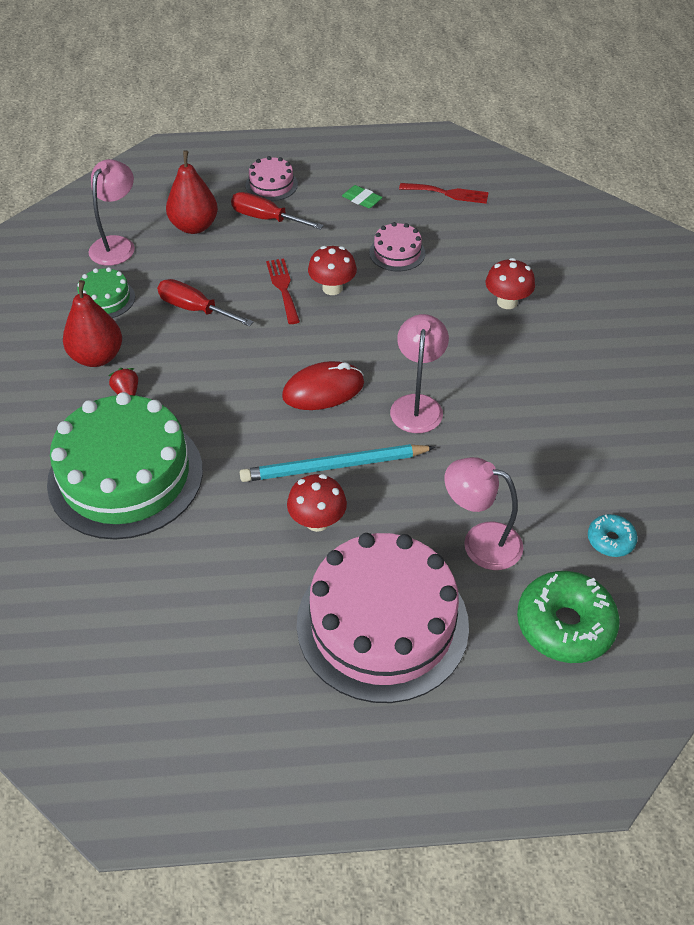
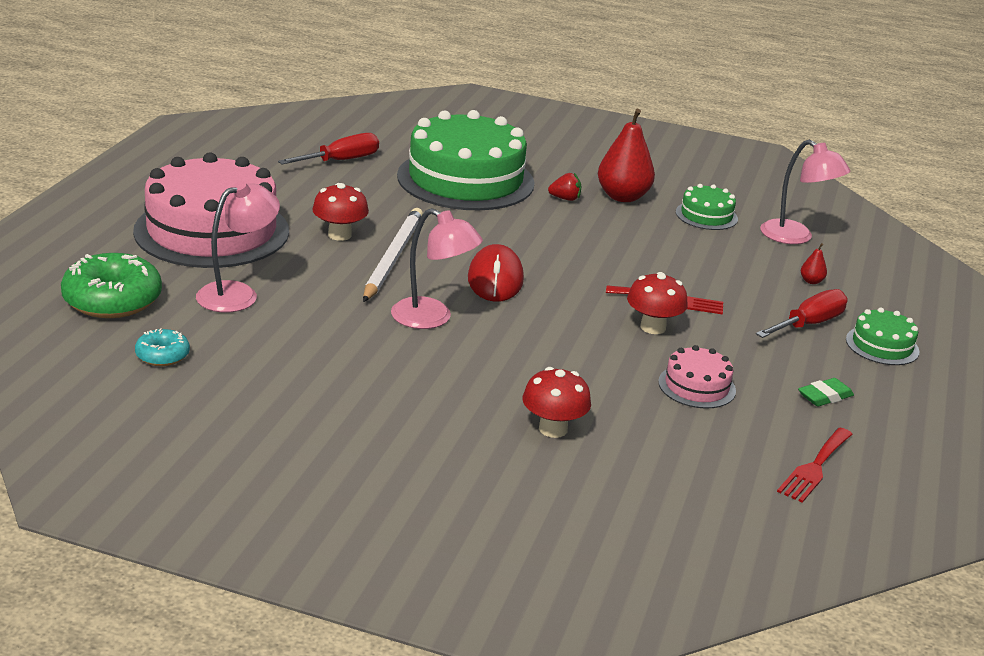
camera: 110 degrees right, 20 degrees down
red screwdriver [157,279,254,326] -> red screwdriver moved to [278,133,379,164]
red pear [166,150,218,234] -> red pear [801,243,827,284], size x0.42
turquoise pencil [240,444,436,482] -> white pencil [363,208,423,302]
pink cake [245,156,298,201] -> green cake [846,308,920,365]

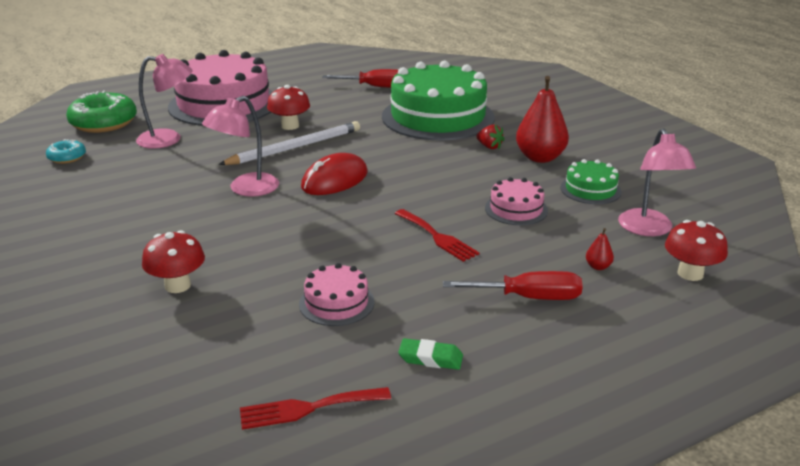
camera: 45 degrees right, 0 degrees up
pink lamp [391,208,483,329] -> pink lamp turned 60 degrees clockwise [202,96,279,197]
red mushroom [627,272,688,334] -> red mushroom moved to [665,220,728,281]
green cake [846,308,920,365] -> none
none -> pink cake [485,177,548,225]

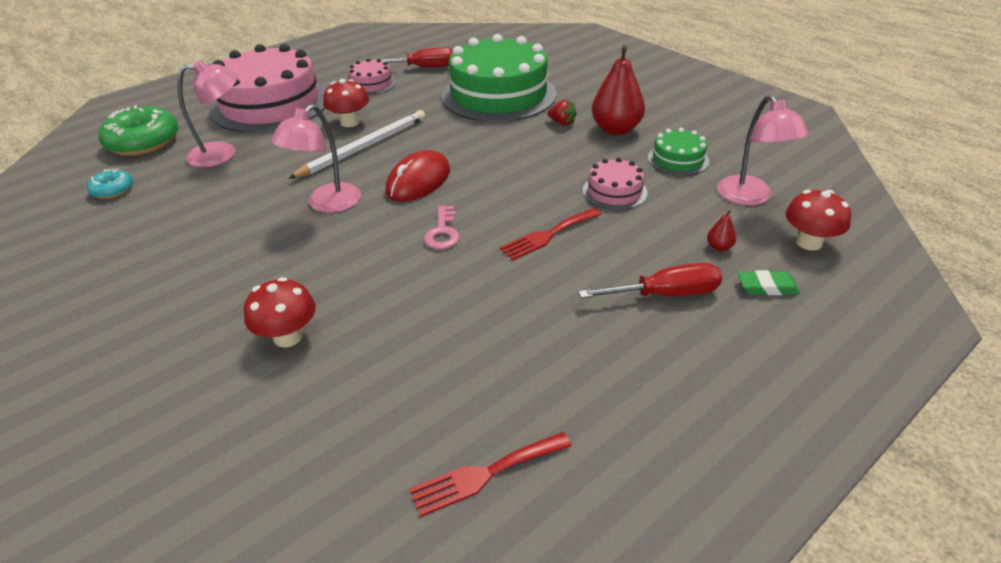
camera: 10 degrees left, 10 degrees up
pink cake [299,263,374,326] -> pink cake moved to [348,58,396,95]
red fork [395,209,480,262] -> red fork turned 105 degrees clockwise [500,208,602,260]
green eraser [398,338,463,370] -> green eraser moved to [738,270,800,295]
none -> pink key [424,205,460,249]

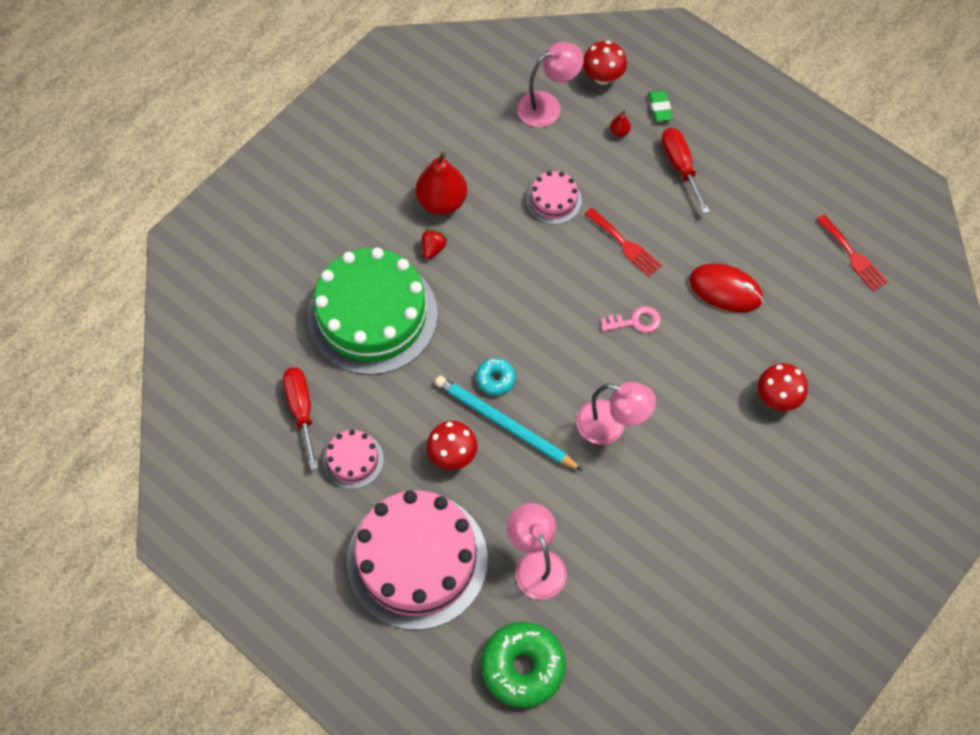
camera: 100 degrees left, 25 degrees up
turquoise donut [87,169,133,199] -> turquoise donut moved to [476,358,516,395]
white pencil [288,110,425,179] -> turquoise pencil [435,375,583,471]
red mouse [385,150,450,202] -> red mouse moved to [689,263,763,312]
green cake [648,128,709,176] -> none

